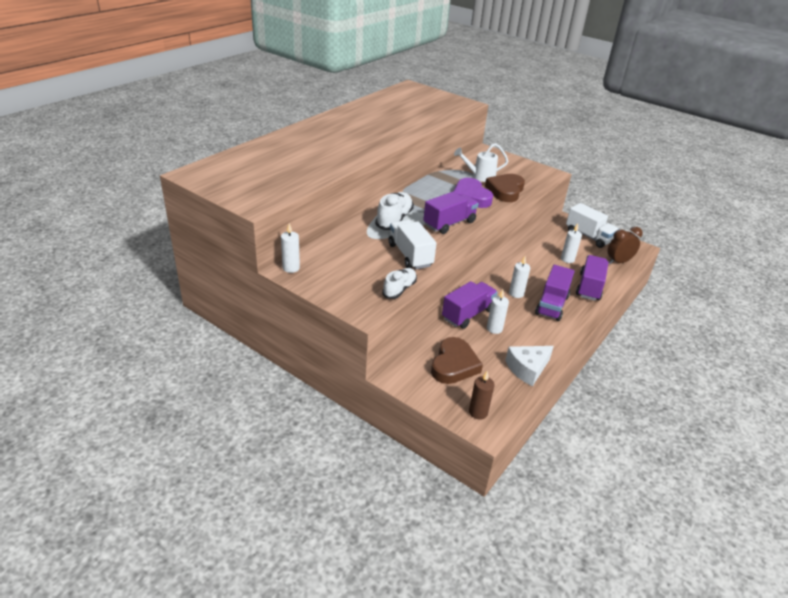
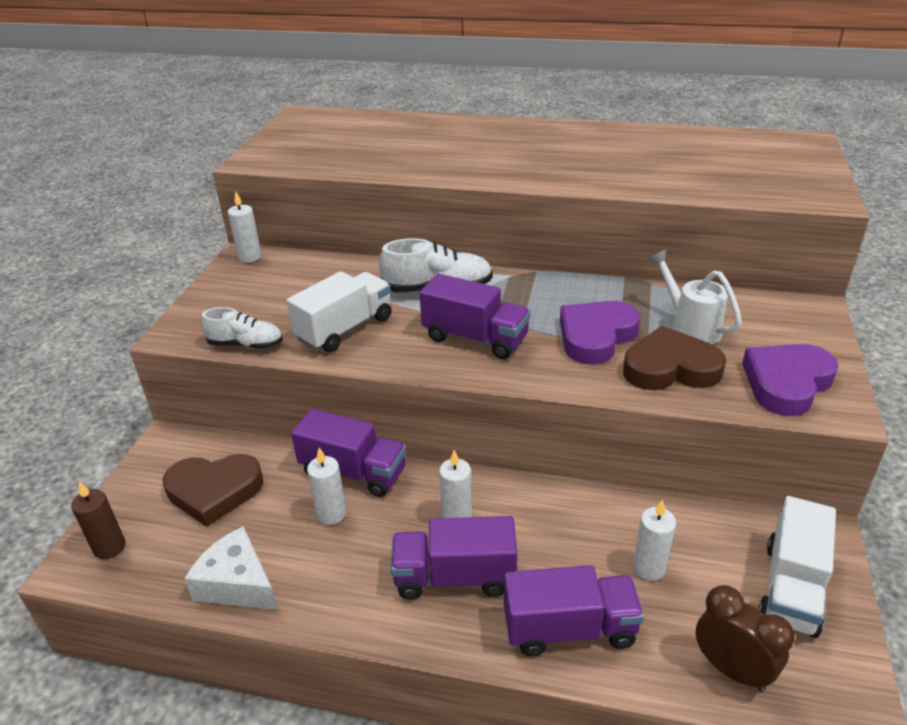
camera: 70 degrees right, 0 degrees up
none -> purple heart [742,344,839,416]

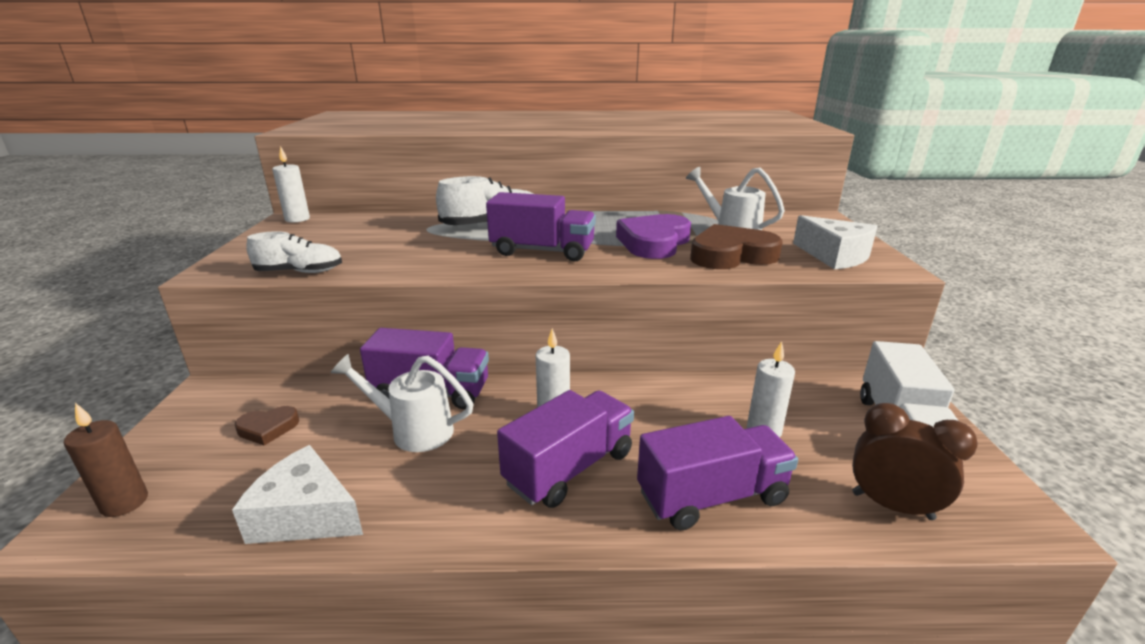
camera: 15 degrees left, 10 degrees down
brown heart [163,454,263,527] -> brown heart [235,406,299,446], size x0.51
white truck [287,271,391,352] -> none
white candle [307,448,346,525] -> white watering can [331,354,474,452]
purple truck [391,516,517,600] -> purple truck turned 150 degrees clockwise [497,390,634,508]
purple heart [742,344,839,416] -> white cheese [793,215,878,270]

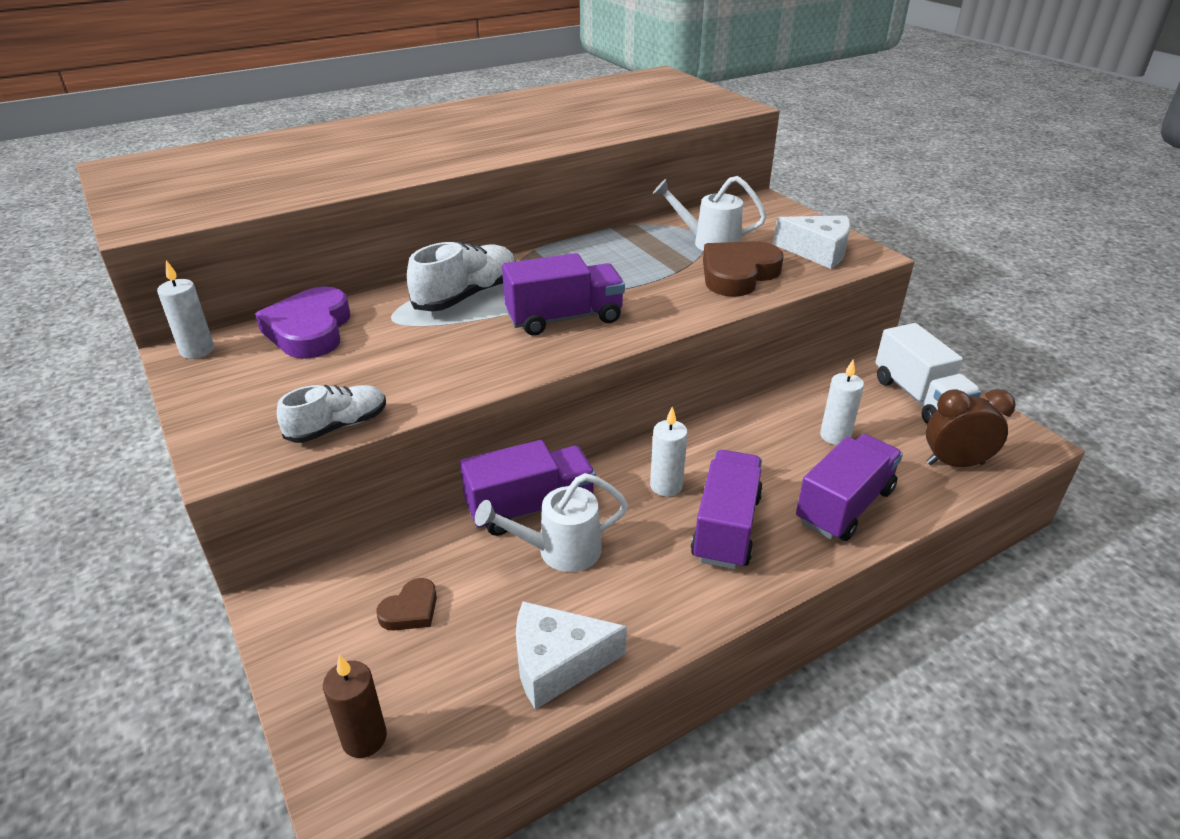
camera: 30 degrees left, 10 degrees up
purple heart [616,214,691,259] -> purple heart moved to [255,286,350,359]

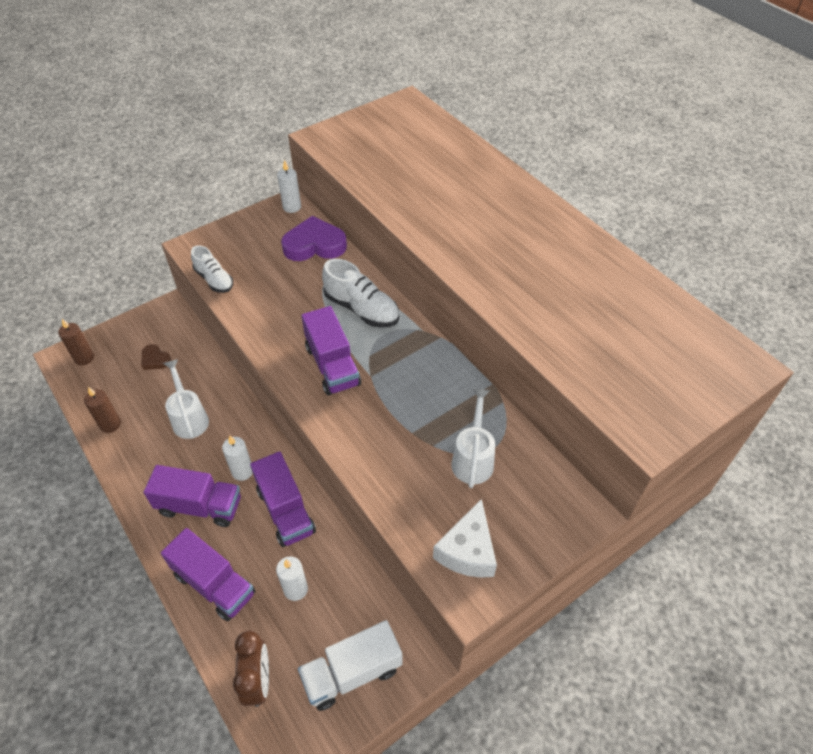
camera: 85 degrees right, 15 degrees up
purple truck [460,440,596,536] -> purple truck moved to [250,451,316,547]
white cheese [516,601,627,710] -> brown candle [84,387,121,433]
brown heart [703,241,783,297] -> none

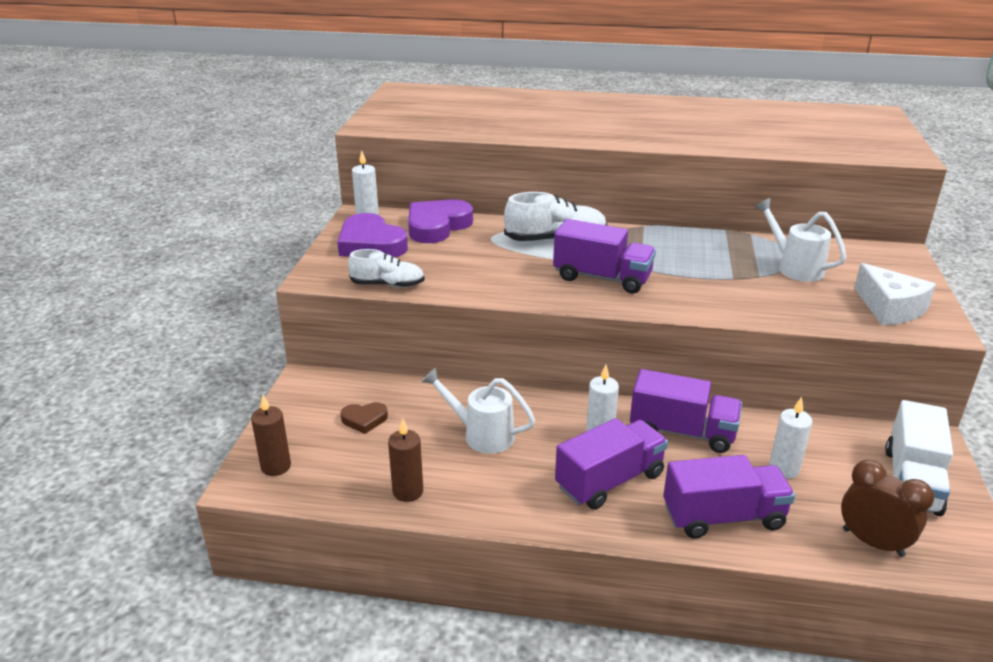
camera: 45 degrees left, 20 degrees down
none -> purple heart [337,213,408,258]

